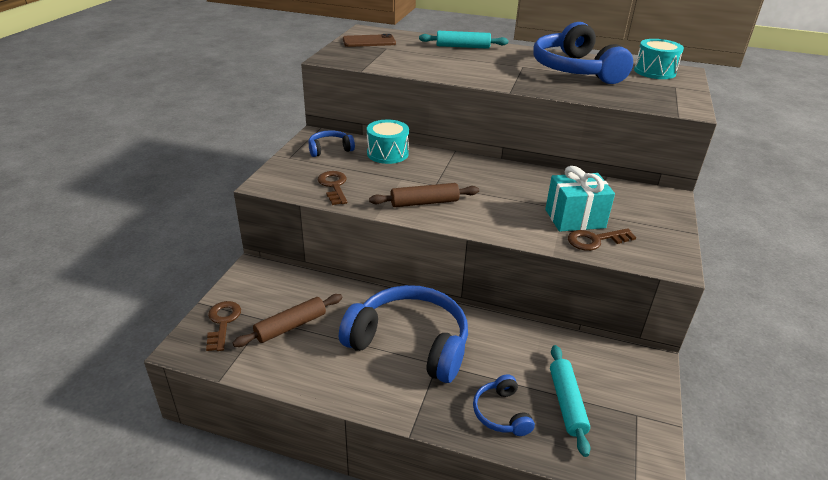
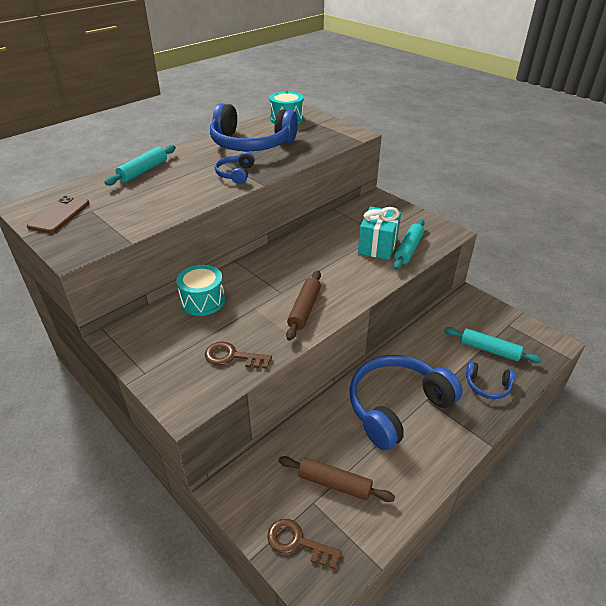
camera: 60 degrees left, 5 degrees up
brown rolling pin [233,294,342,347] -> brown rolling pin turned 60 degrees counterclockwise [278,456,395,502]
blue headphones [308,130,355,157] -> blue headphones moved to [215,152,255,184]
brown key [568,228,636,251] -> turquoise rolling pin [393,219,425,270]

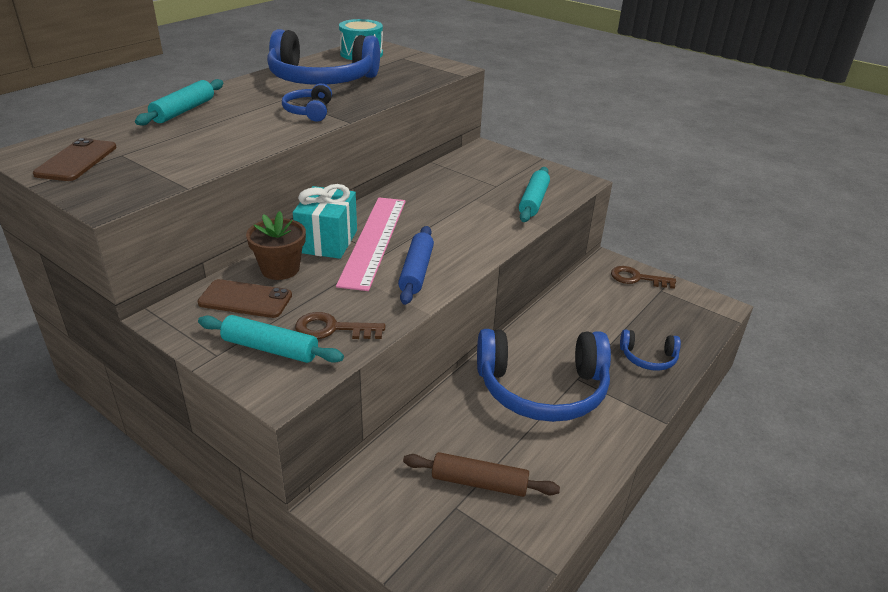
camera: 10 degrees left, 5 degrees down
turquoise drum [176,265,225,316] -> brown flower pot [246,211,306,280]
brown key [267,519,342,569] -> brown key moved to [611,266,676,289]
brown rolling pin [286,270,321,341] -> blue rolling pin [398,226,434,305]
blue headphones [349,355,463,450] -> blue headphones turned 135 degrees counterclockwise [477,329,611,422]
turquoise gift [358,206,401,260] -> turquoise gift moved to [293,184,357,259]
turquoise rolling pin [444,327,542,363] -> turquoise rolling pin moved to [198,315,344,363]
none -> brown phone [197,279,292,318]
none -> pink ruler [336,197,406,291]

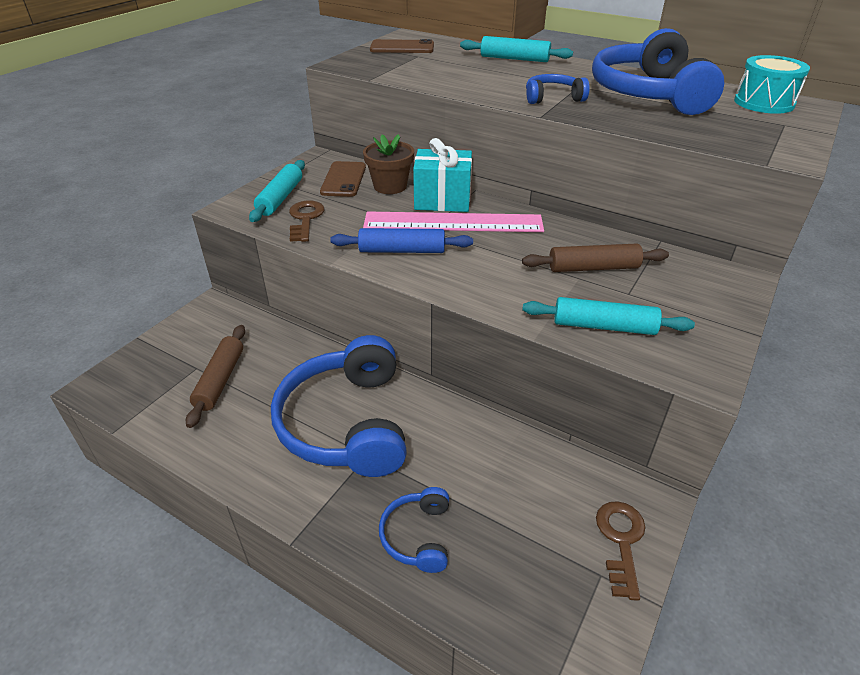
camera: 85 degrees right, 5 degrees up
none -> brown rolling pin [522,243,669,272]

